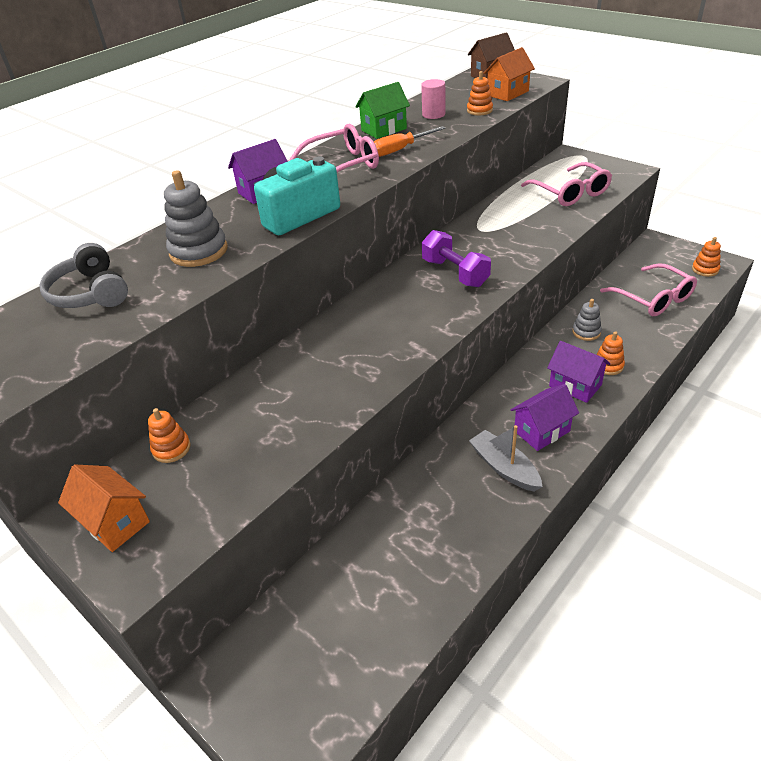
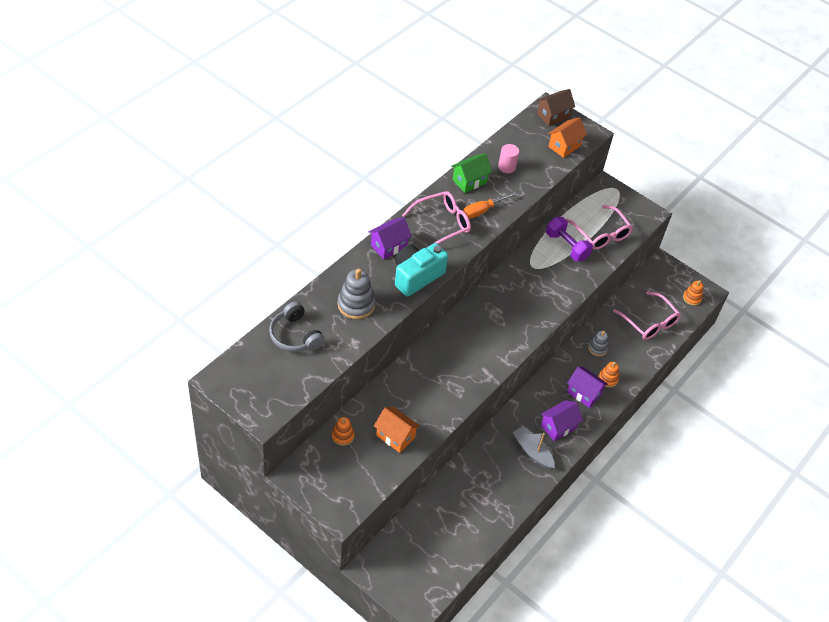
camera: 10 degrees left, 10 degrees up
orange house [58,465,150,552] -> orange house moved to [374,407,420,453]
purple dumbbell [422,230,491,287] -> purple dumbbell moved to [546,217,593,261]
orange stacking toy [467,71,493,116] -> none

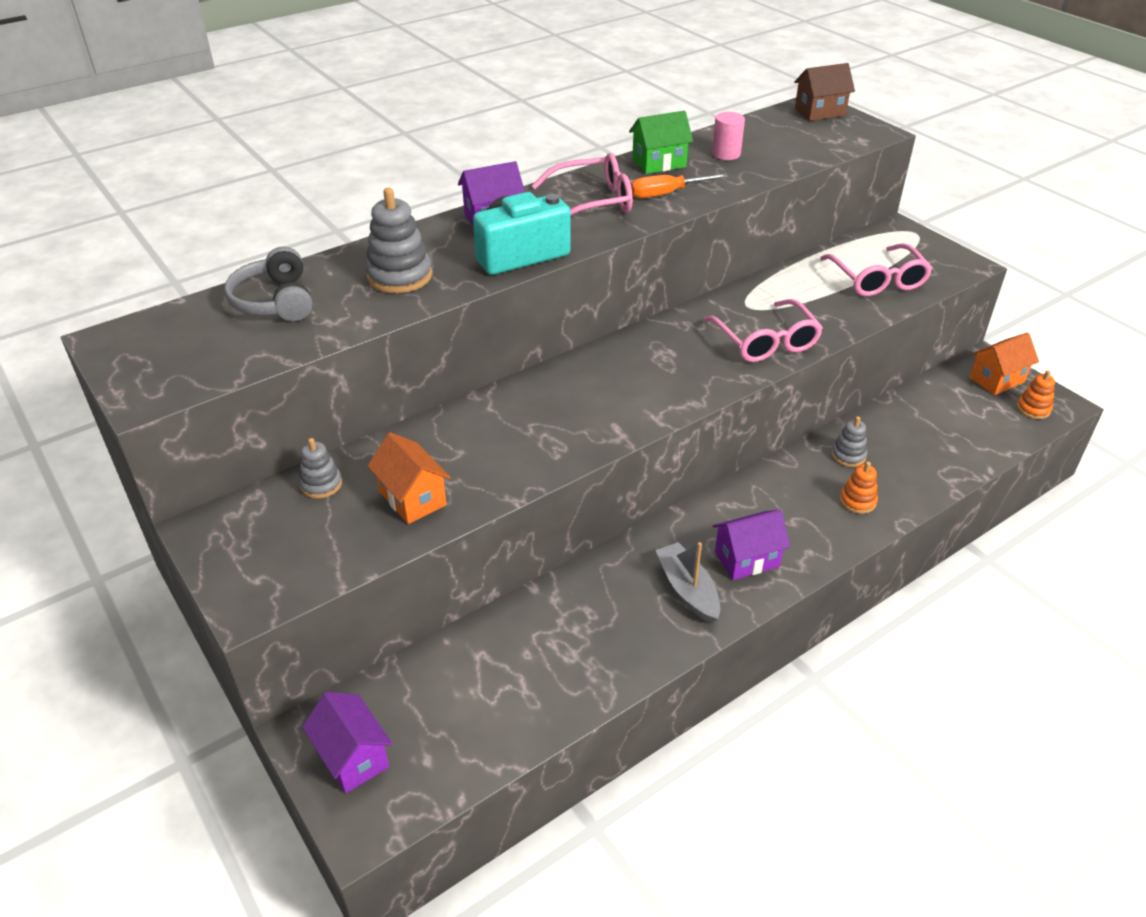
camera: 20 degrees right, 10 degrees down
orange stacking toy [332,417,355,446] -> grey stacking toy [299,438,342,499]
purple dumbbell [546,217,593,261] -> none
orange house [548,117,587,158] -> orange house moved to [969,332,1039,395]
purple house [567,367,608,408] -> purple house moved to [302,692,392,793]
pink glasses [613,291,681,340] -> pink glasses moved to [704,299,823,362]

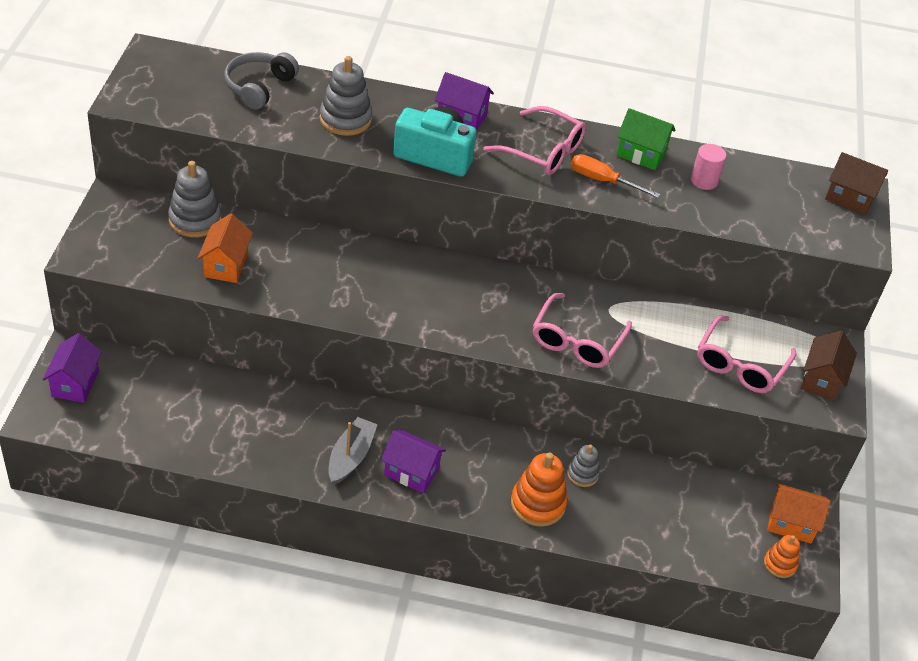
camera: 40 degrees right, 5 degrees up
grey stacking toy [299,438,342,499] -> grey stacking toy [168,161,221,238], size x1.70
orange stacking toy [840,461,878,514] -> orange stacking toy [511,453,567,527], size x1.70
none -> brown house [801,330,857,401]

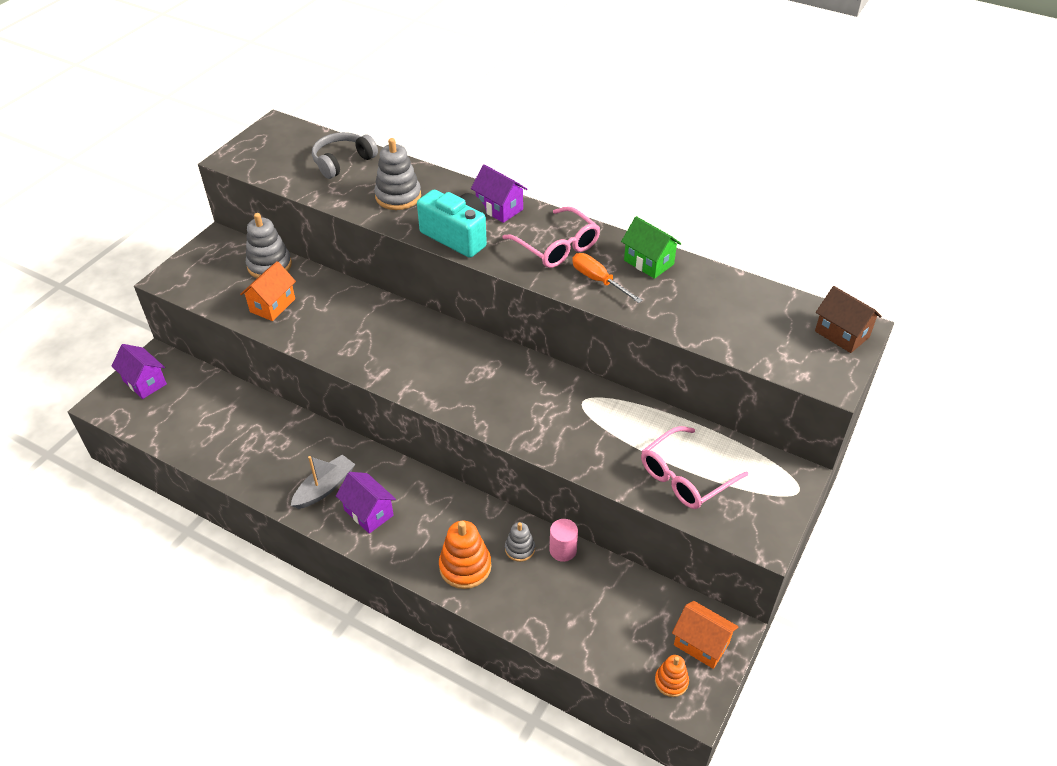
camera: 25 degrees right, 0 degrees up
purple house [43,333,102,403] -> purple house turned 75 degrees counterclockwise [112,344,167,399]
pink glasses [533,293,632,368] -> none
pink cylinder [691,144,727,190] -> pink cylinder moved to [550,519,578,562]
brown house [801,330,857,401] -> none

